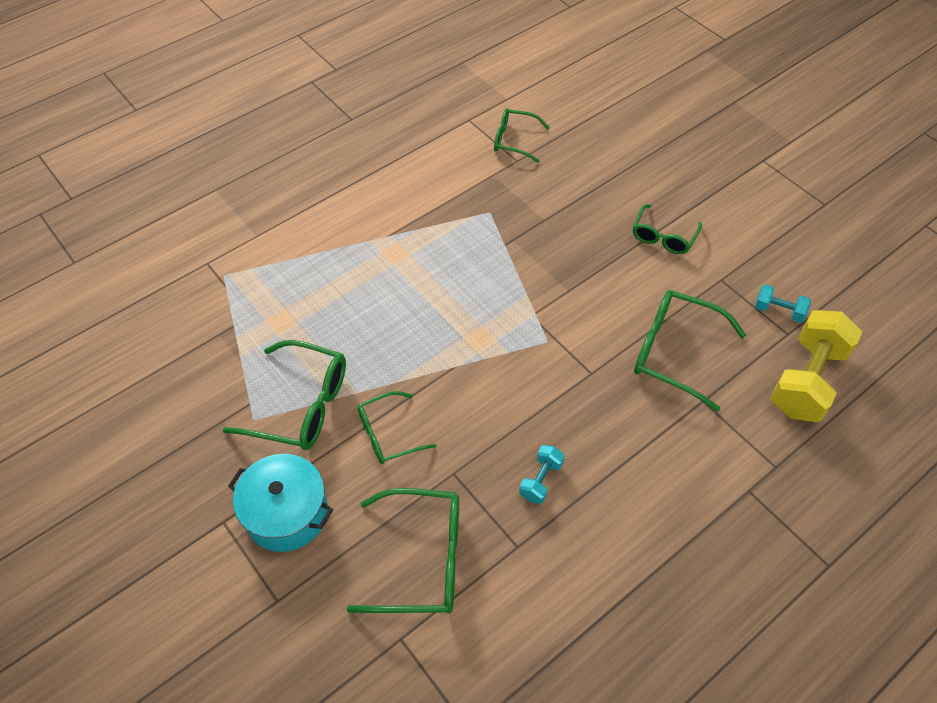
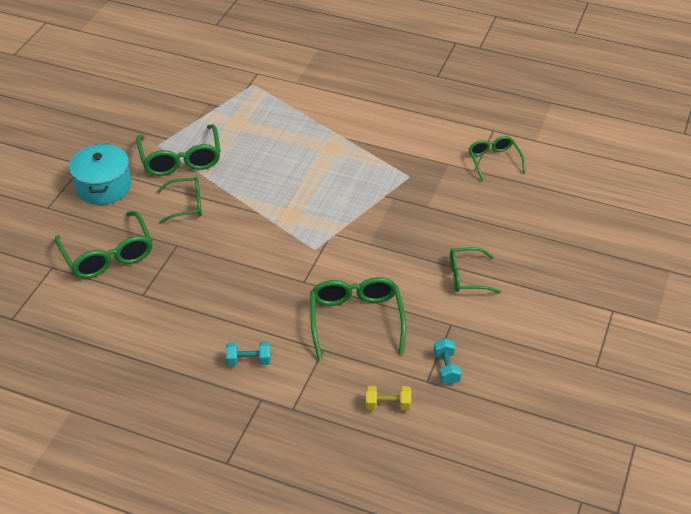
camera: 60 degrees right, 10 degrees down
green glasses [358,391,437,464] -> green glasses turned 135 degrees clockwise [157,177,202,224]
turquoise dumbbell [519,445,565,504] -> turquoise dumbbell moved to [226,342,271,366]
yellow dumbbell [770,310,862,422] -> yellow dumbbell [366,386,411,411], size x0.47

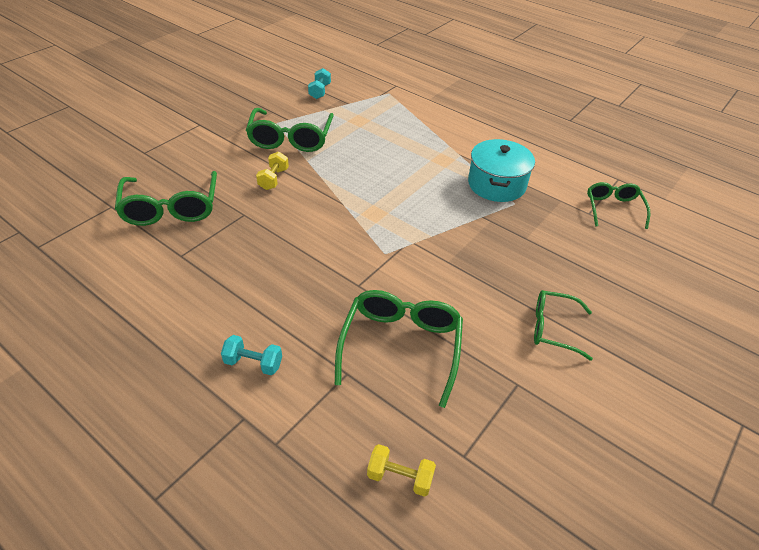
camera: 15 degrees right, 0 degrees up
turquoise pot [69,144,132,205] -> turquoise pot moved to [468,139,535,202]
green glasses [157,177,202,224] -> yellow dumbbell [256,152,289,190]
turquoise dumbbell [433,338,462,385] -> turquoise dumbbell moved to [308,68,331,99]

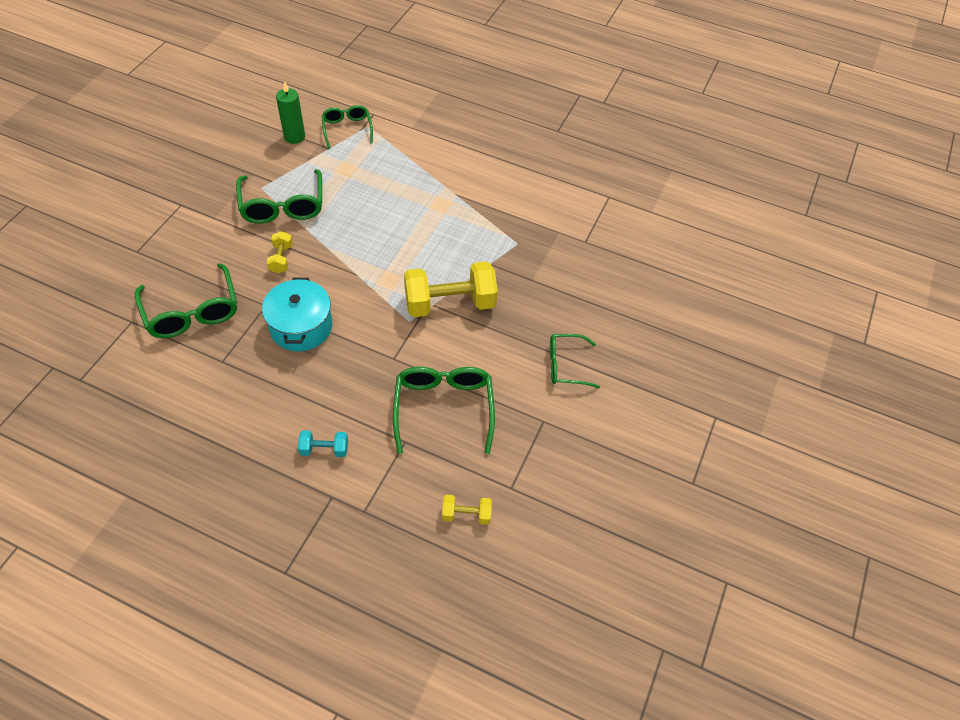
camera: 15 degrees left, 10 degrees up
turquoise dumbbell [308,68,331,99] -> green candle [276,81,305,144]
turquoise pot [468,139,535,202] -> turquoise pot moved to [262,278,332,352]
green glasses [587,182,650,229] -> green glasses moved to [322,105,373,148]
none -> yellow dumbbell [404,261,498,317]

